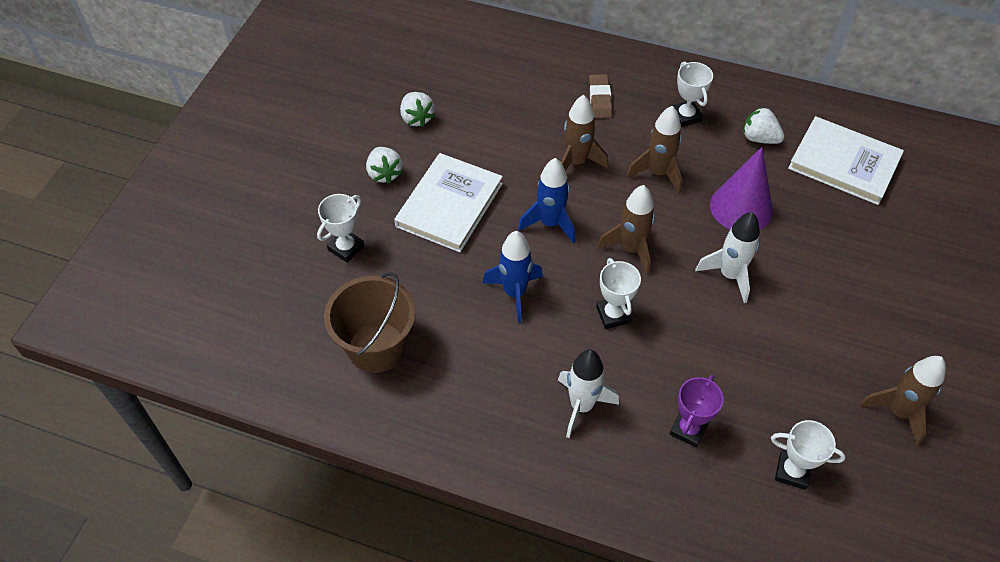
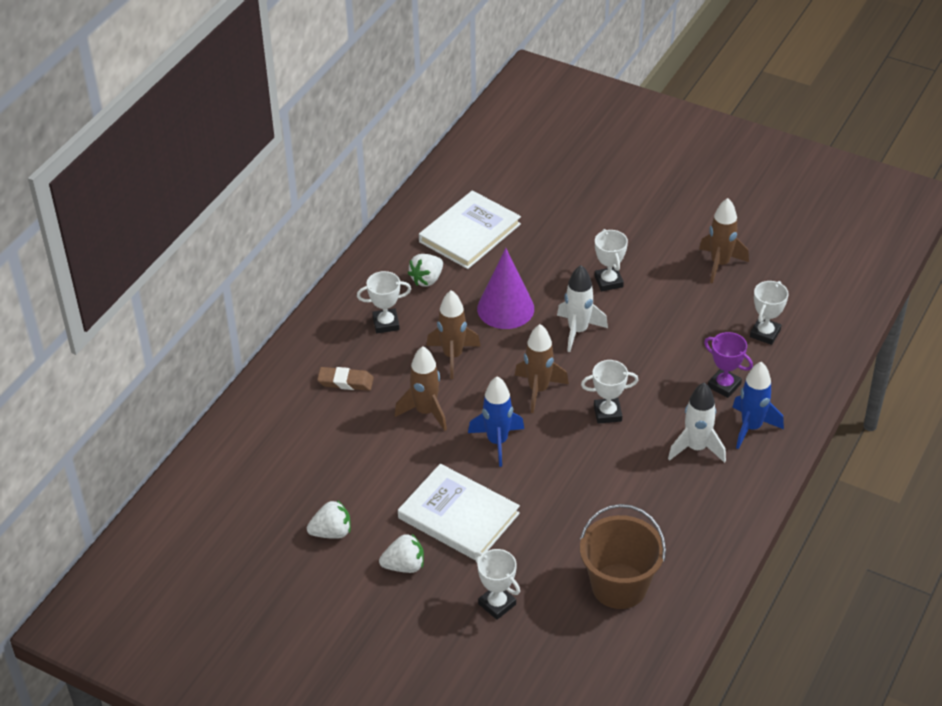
camera: 80 degrees left, 10 degrees down
blue rocket [483,231,543,323] -> blue rocket moved to [732,362,784,449]
none -> white trophy [595,229,628,291]

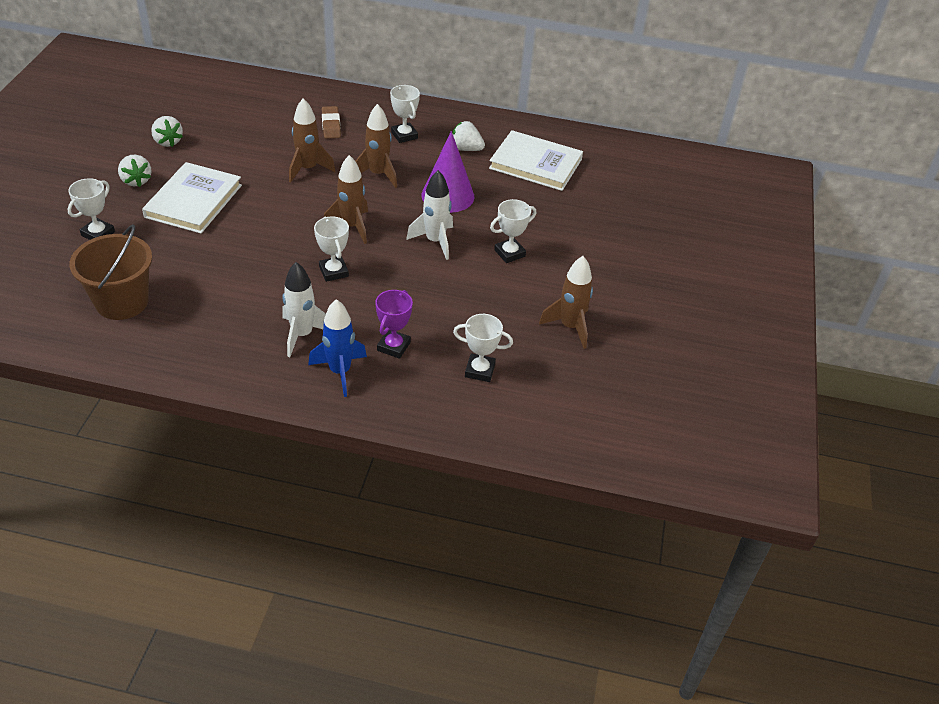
camera: 70 degrees right, 0 degrees up
blue rocket [468,376,524,467] -> none

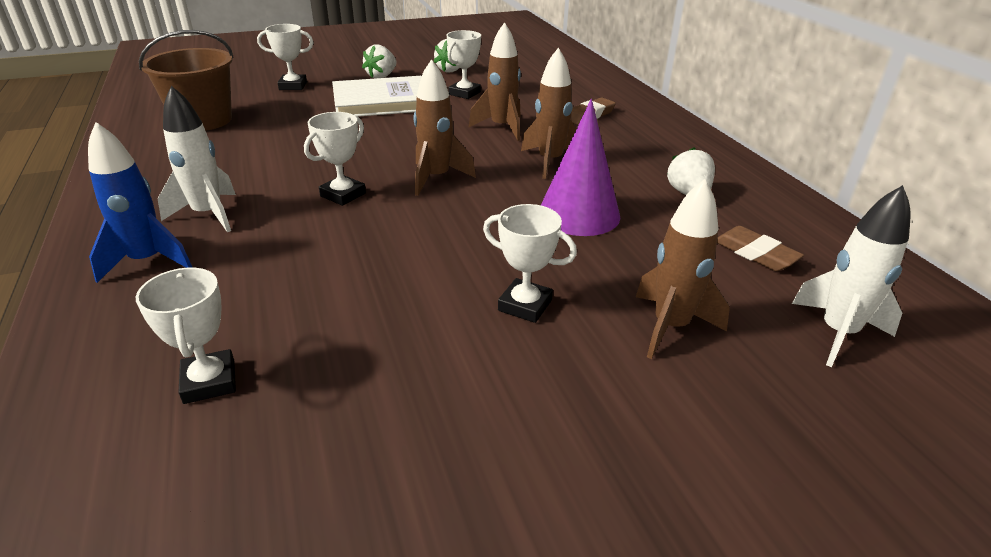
camera: 60 degrees right, 10 degrees down
purple trophy [375,290,413,359] -> none
white trophy [390,85,420,143] -> white trophy moved to [447,30,481,99]
white rocket [406,170,453,260] -> white rocket moved to [792,185,911,367]
white book [489,130,583,191] -> brown eraser [717,226,804,271]
brown rocket [539,256,593,349] -> brown rocket moved to [636,179,730,359]

